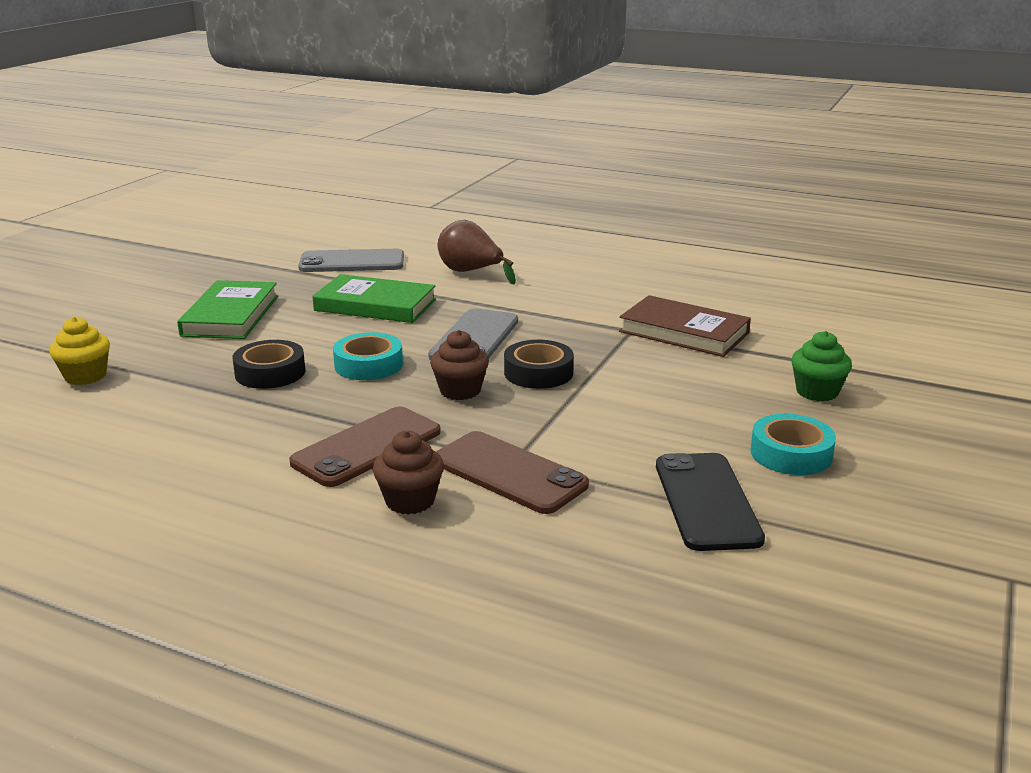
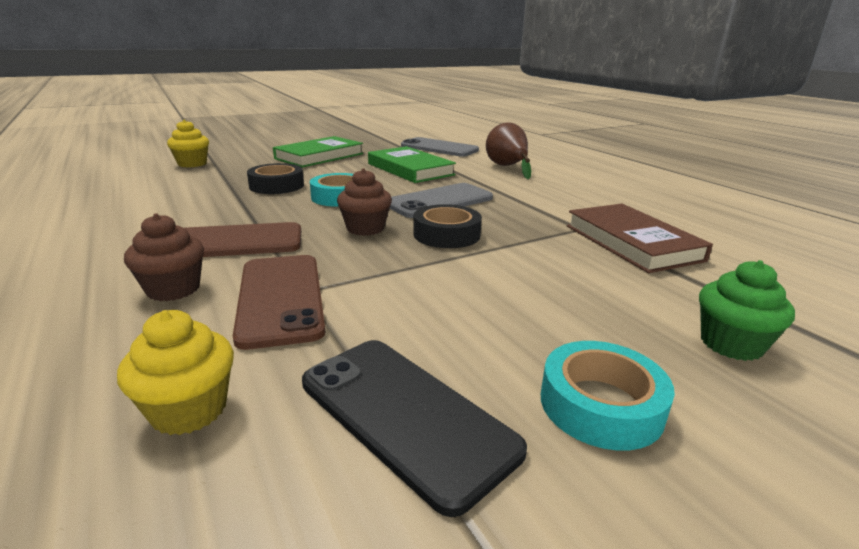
camera: 35 degrees right, 0 degrees up
black phone [656,453,765,551] -> black phone turned 75 degrees counterclockwise [302,340,527,517]
none -> yellow cupcake [117,310,234,435]

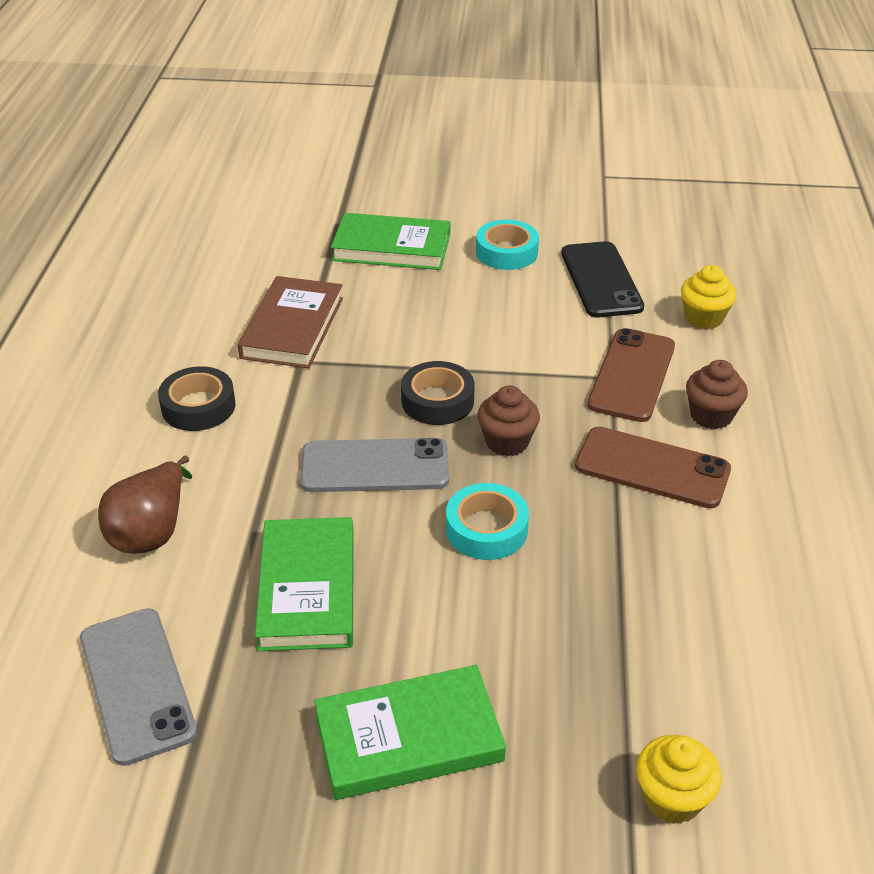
camera: 145 degrees left, 15 degrees up
black tape [247,163,304,194] -> black tape moved to [158,366,236,431]
green cupcake [699,260,795,361] -> green book [331,213,450,270]

